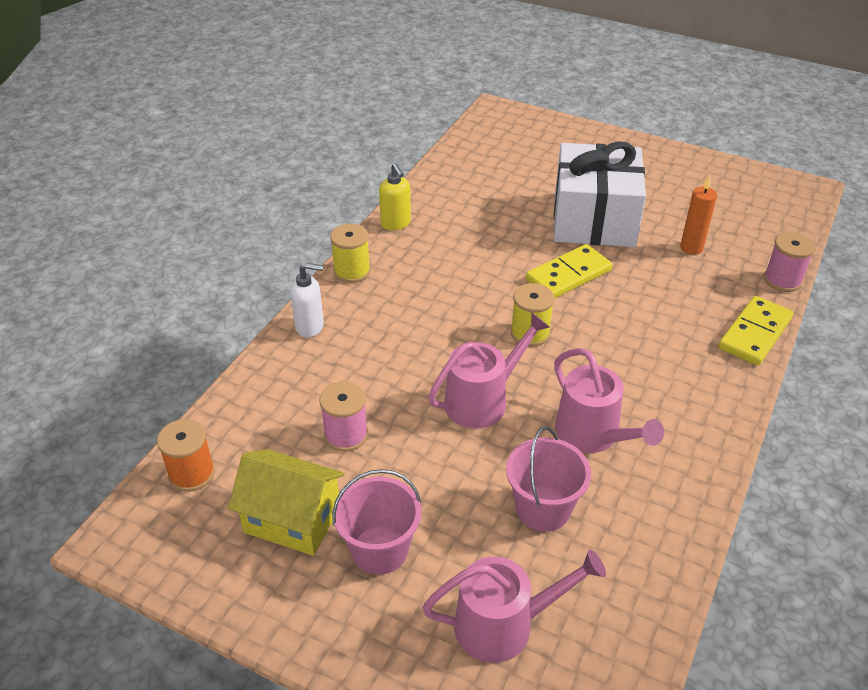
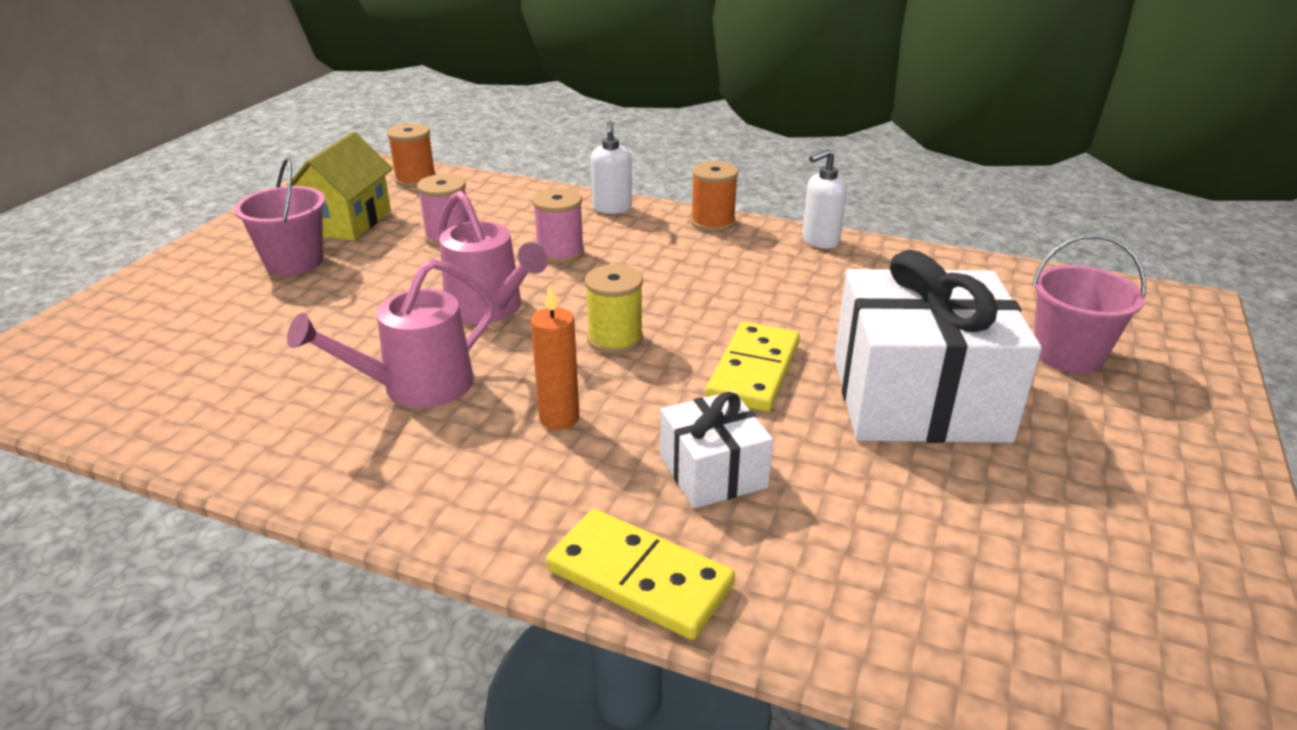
camera: 85 degrees right, 10 degrees down
yellow spool [330,224,370,283] -> orange spool [691,161,738,232]
yellow soap dispenser [379,163,411,230] -> white soap dispenser [802,149,847,249]
pink watering can [423,549,606,663] -> none
pink bucket [506,426,591,532] -> pink bucket moved to [1032,235,1146,374]
yellow domino [526,244,612,298] -> yellow domino turned 60 degrees clockwise [706,322,800,412]
orange candle [680,175,717,255] -> orange candle moved to [531,285,579,430]
pink spool [764,232,815,292] -> pink spool moved to [533,188,584,264]
none -> white gift [660,391,773,509]

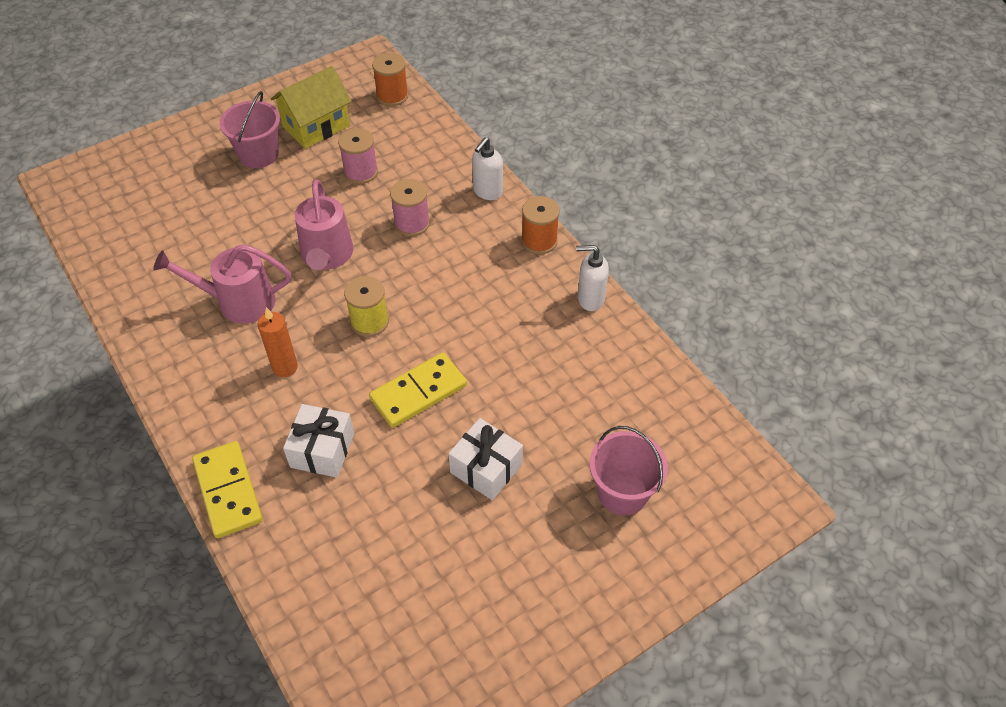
camera: 35 degrees right, 20 degrees up
white gift [834,250,1042,443] -> white gift [448,418,523,500], size x0.51

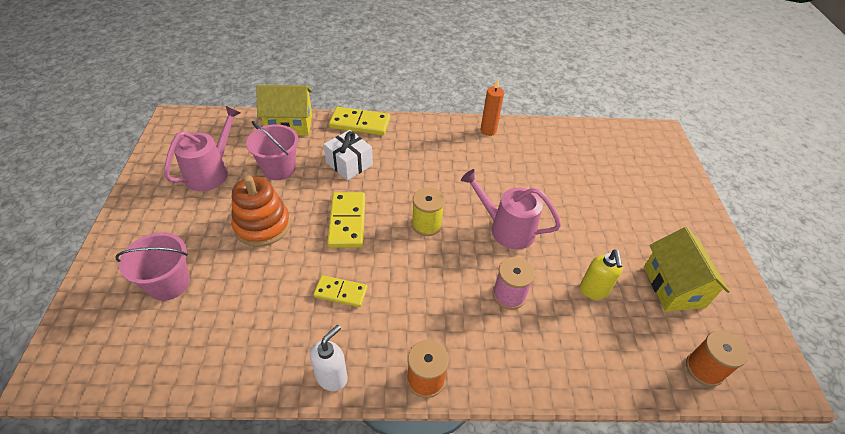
camera: 120 degrees right, 5 degrees down
pink watering can [153,244,291,324] -> pink watering can moved to [164,106,241,191]
pink bucket [219,91,280,168] -> pink bucket moved to [246,121,299,180]
orange candle [258,307,298,377] -> orange candle moved to [481,79,504,136]
pink spool [338,128,378,184] -> yellow soap dispenser [580,249,623,300]
white gift [448,418,523,500] -> orange stacking toy [231,175,290,247]
white soap dispenser [472,137,503,200] -> none
none -> yellow house [256,85,312,135]
none -> yellow domino [314,275,368,307]

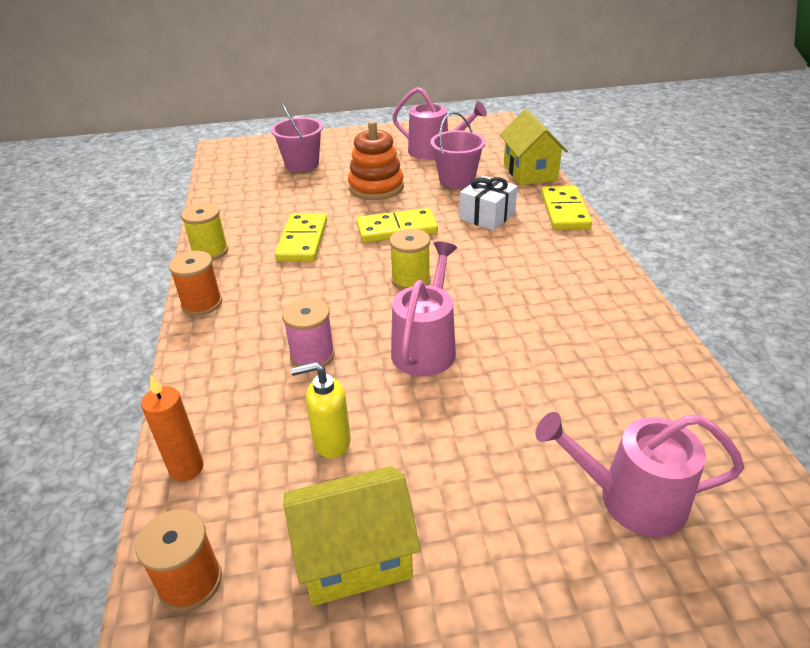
camera: 85 degrees right, 10 degrees down
white soap dispenser [310,325,348,391] -> yellow spool [181,203,228,260]
yellow domino [314,275,368,307] -> yellow domino [275,213,327,262], size x1.54
orange candle [481,79,504,136] -> orange candle moved to [141,375,204,481]
none -> pink watering can [535,412,744,537]

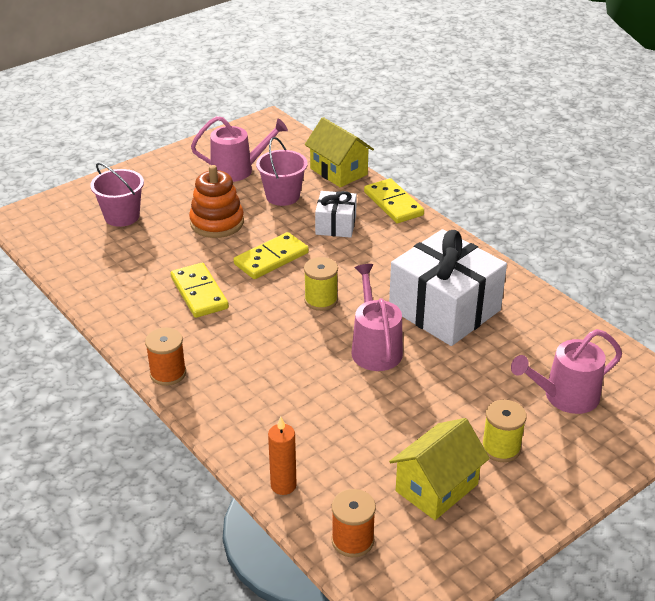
camera: 30 degrees left, 0 degrees up
yellow spool [181,203,228,260] -> yellow spool moved to [482,400,527,462]
pink spool [282,298,335,367] -> none
yellow soap dispenser [291,362,351,458] -> none
none -> white gift [389,229,507,346]

